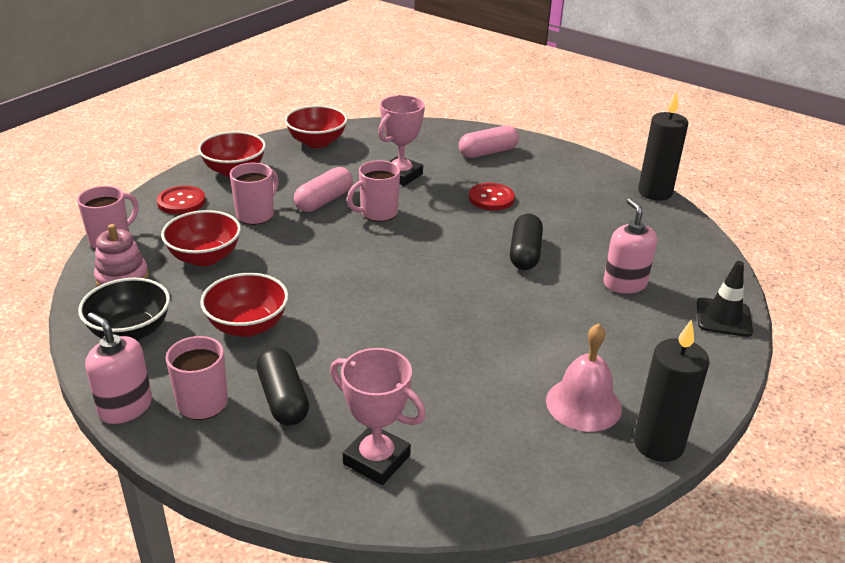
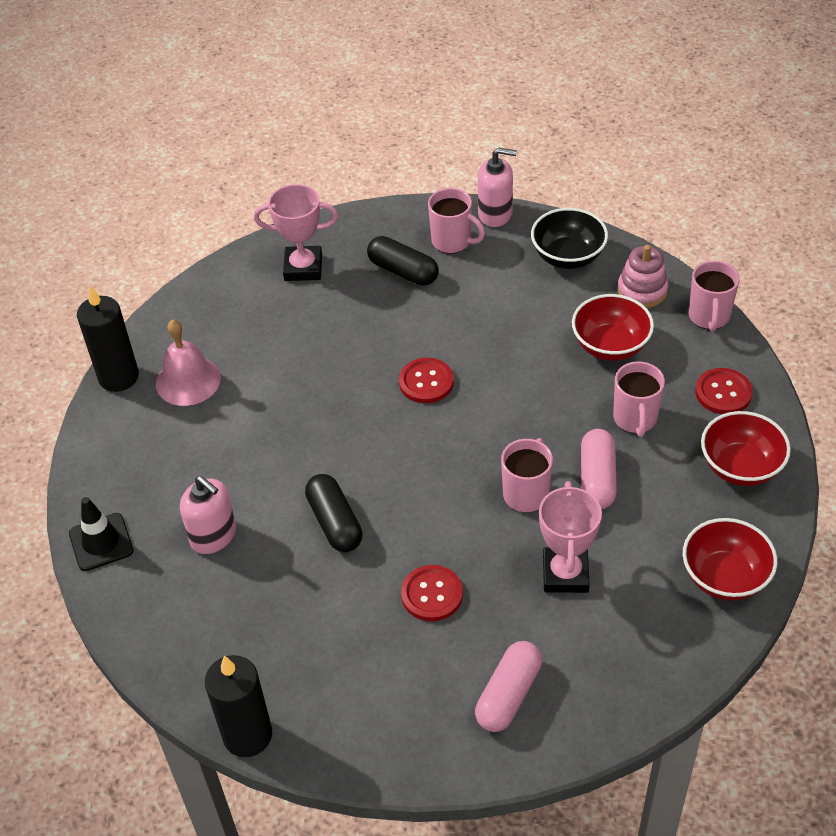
camera: 150 degrees right, 15 degrees up
red bowl [200,273,289,337] -> none
none -> red button [399,358,454,403]

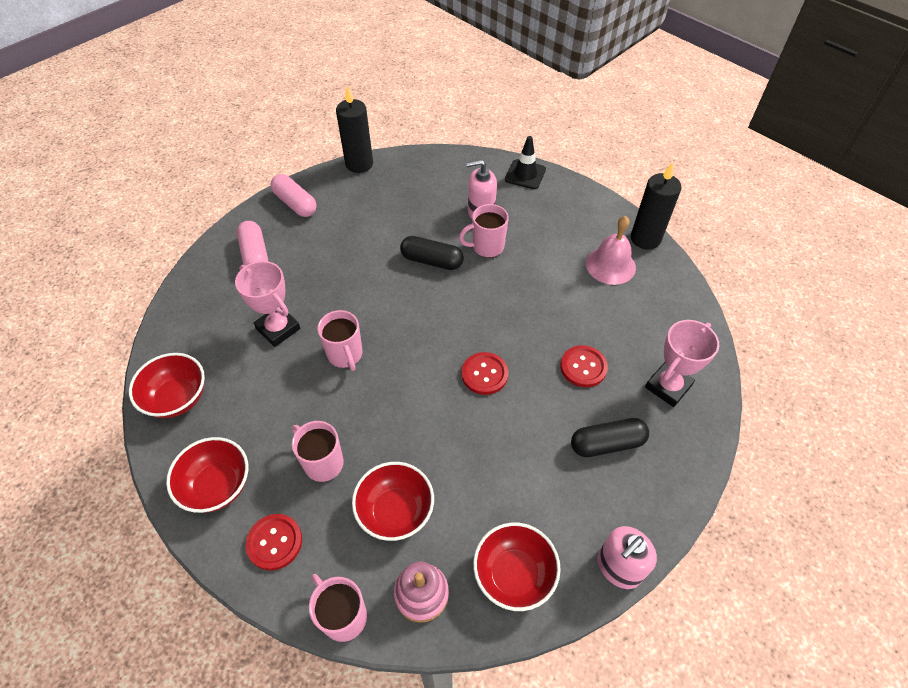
camera: 130 degrees right, 5 degrees up
red button [401,565,463,621] -> red button moved to [560,345,608,387]
pink mug [428,188,485,254] -> pink mug moved to [459,204,509,258]
black bowl [531,208,608,269] -> red bowl [473,523,561,611]
pink capsule [581,429,617,509] -> pink capsule moved to [270,174,317,217]

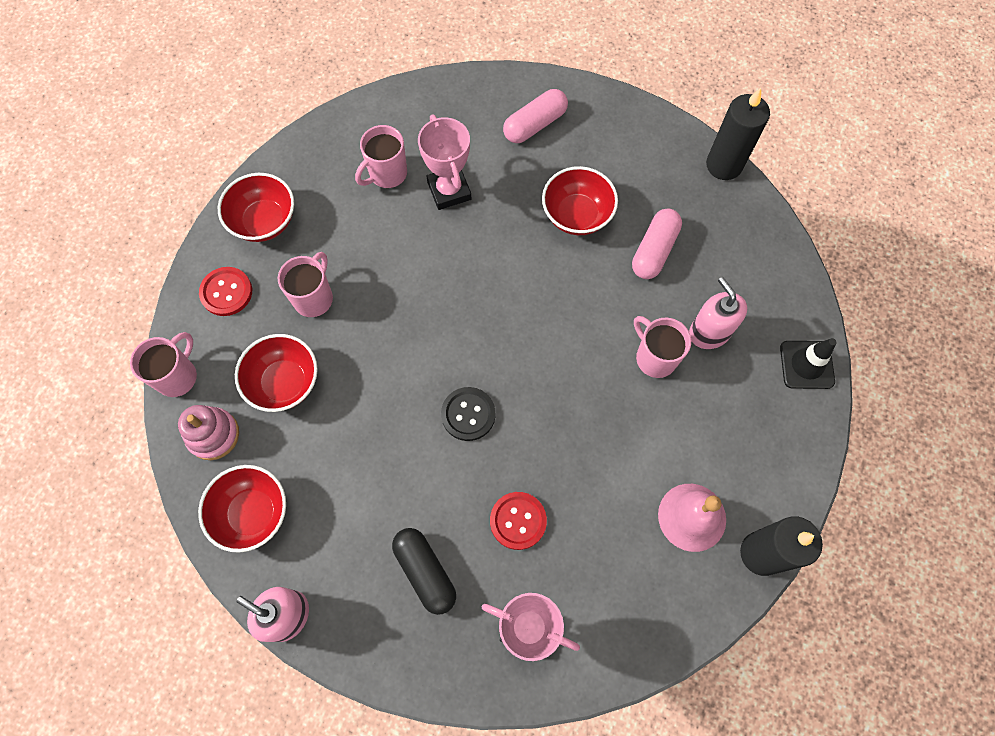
camera: 70 degrees right, 15 degrees up
red bowl [129,353,205,418] -> red bowl moved to [542,166,618,235]
pink trophy [235,261,300,347] -> pink trophy turned 45 degrees counterclockwise [418,114,471,210]
pink capsule [270,174,317,217] -> pink capsule moved to [632,209,682,279]
pink mug [317,310,362,371] -> pink mug moved to [355,125,407,188]
black capsule [400,236,464,270] -> none
red button [462,352,508,395] -> black button [441,387,495,441]

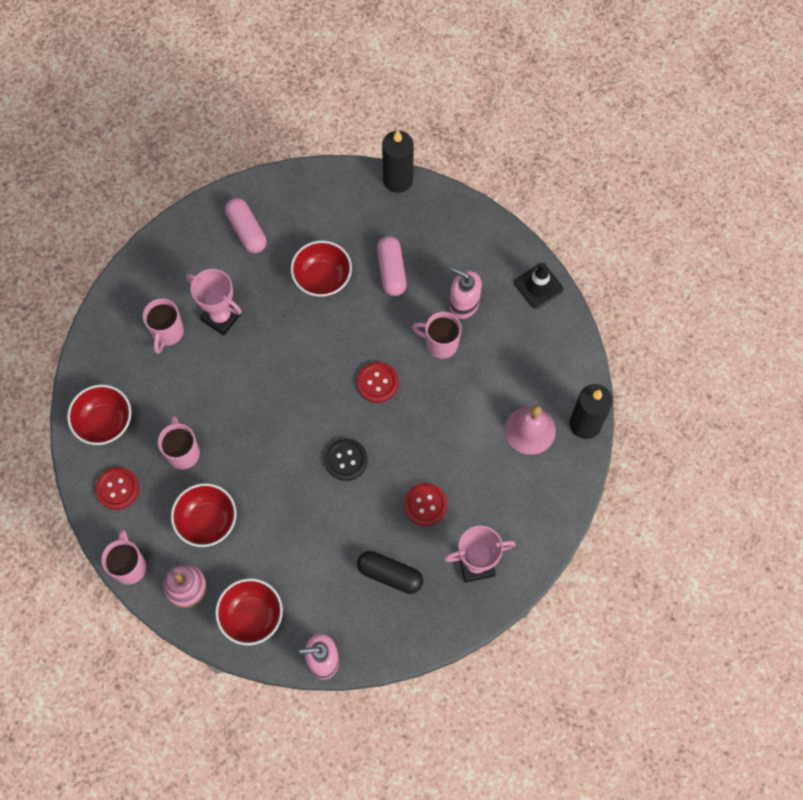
camera: 35 degrees left, 0 degrees up
pink capsule [503,89,568,143] -> pink capsule turned 45 degrees counterclockwise [225,198,267,253]
none -> red button [357,362,399,403]

